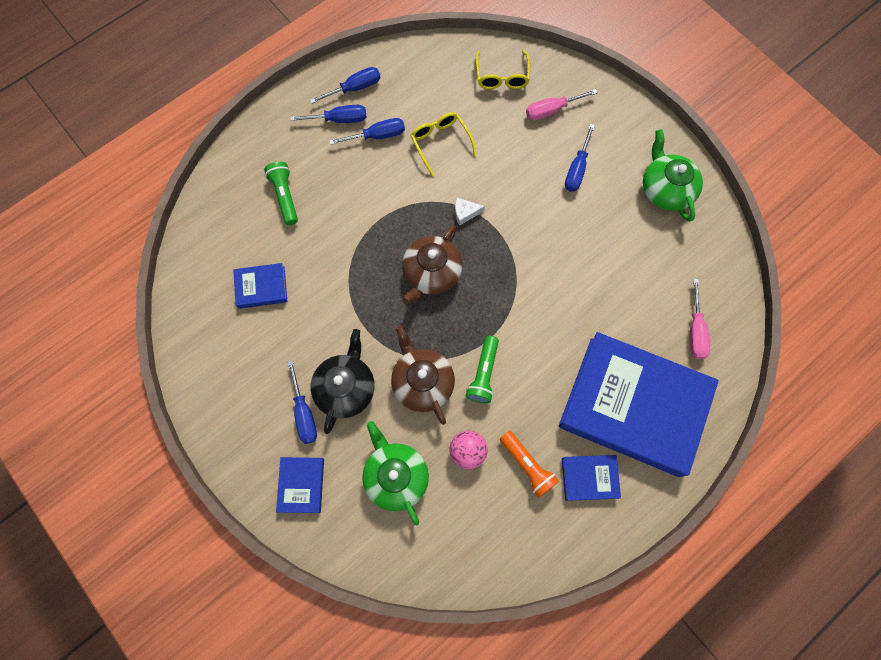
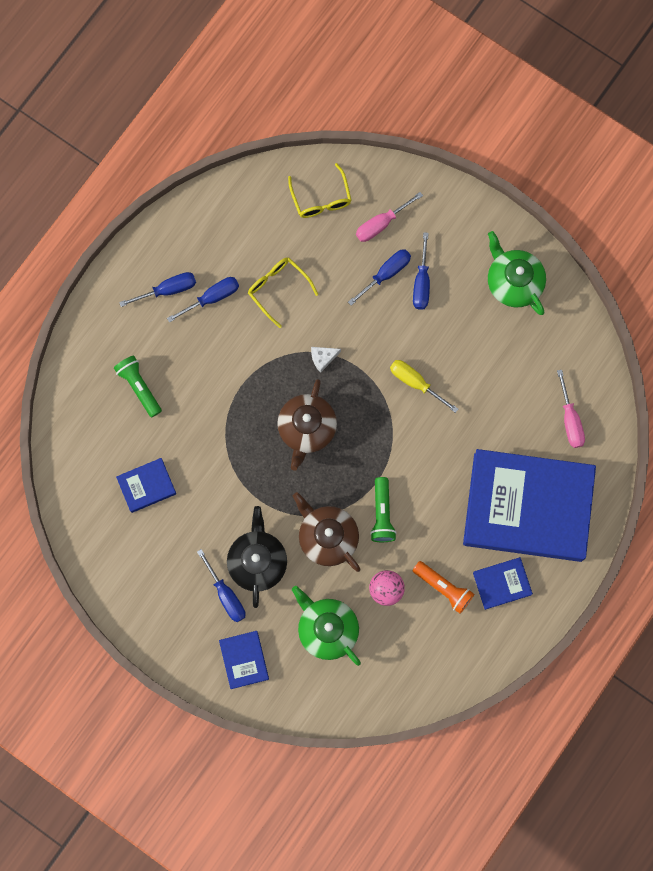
camera: 15 degrees left, 5 degrees up
blue screwdriver [310,67,381,104] -> blue screwdriver moved to [348,249,411,306]
none -> yellow screwdriver [390,360,458,413]

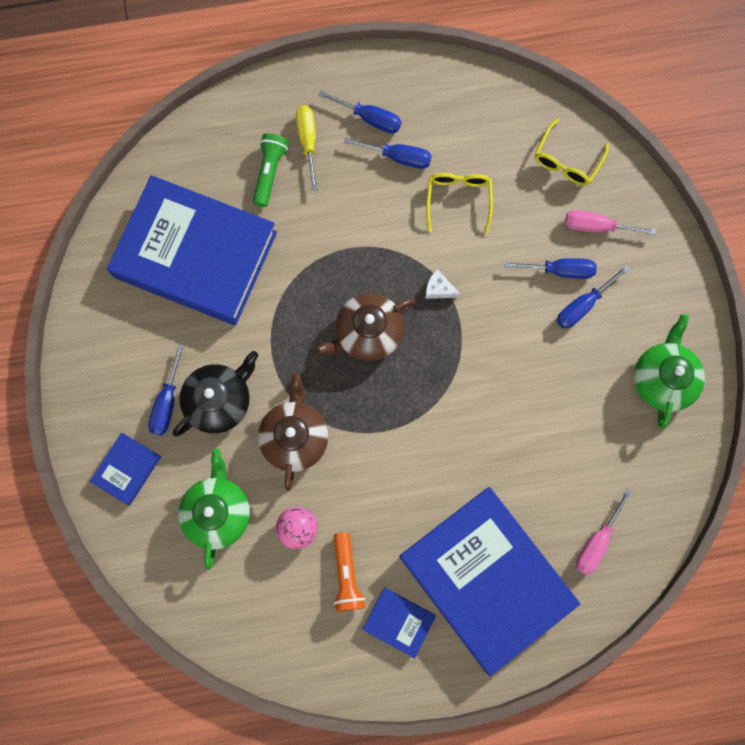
camera: 45 degrees right, 0 degrees up
blue book [116,458,176,513] -> blue book [107,175,277,325], size x2.45
green flashlight [370,477,397,542] -> none
yellow screwdriver [390,360,458,413] -> yellow screwdriver moved to [296,106,318,191]

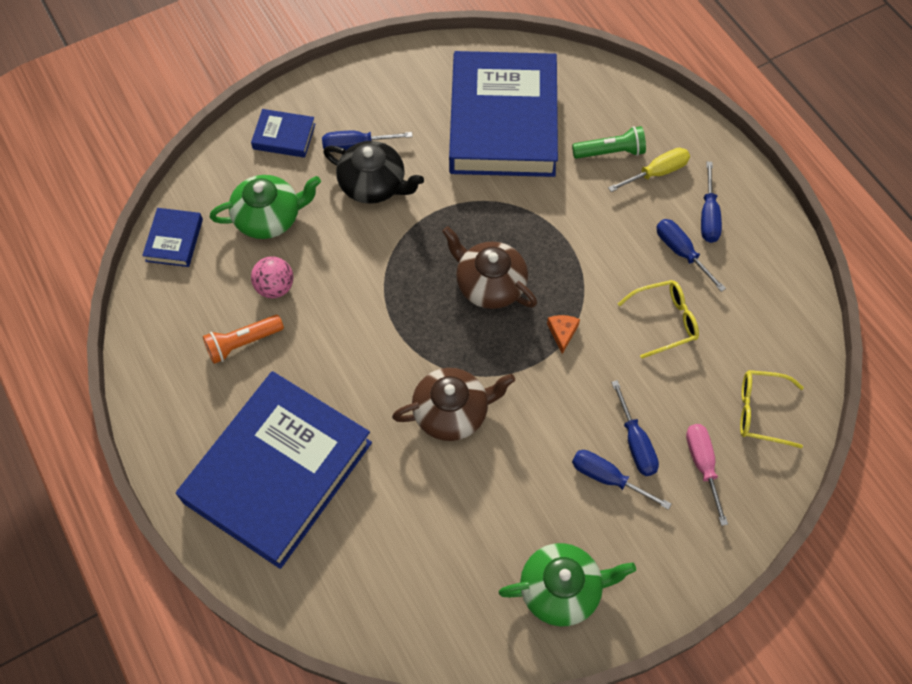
camera: 70 degrees right, 15 degrees down
brown teapot [258,372,328,491] -> brown teapot moved to [392,368,515,441]
blue screwdriver [344,137,432,169] -> blue screwdriver turned 150 degrees clockwise [656,219,726,292]
blue book [363,587,436,658] -> blue book moved to [142,208,203,267]
white cheese [425,269,460,299] -> orange cheese [547,315,580,354]
pink screwdriver [576,488,632,575] -> none

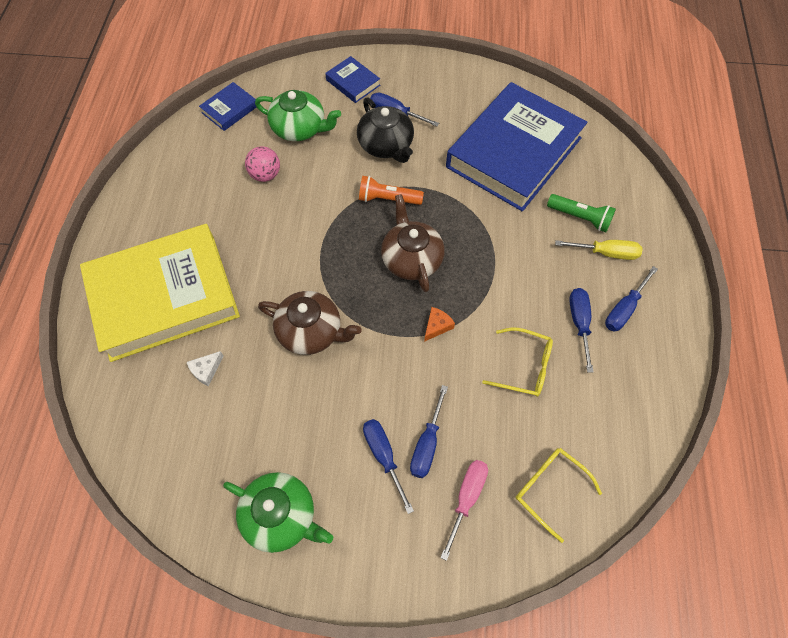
camera: 35 degrees right, 0 degrees up
blue book [176,371,372,569] -> yellow book [80,224,240,362]
orange flashlight [203,315,284,364] -> orange flashlight moved to [359,176,424,205]
none -> white cheese [187,351,224,386]

